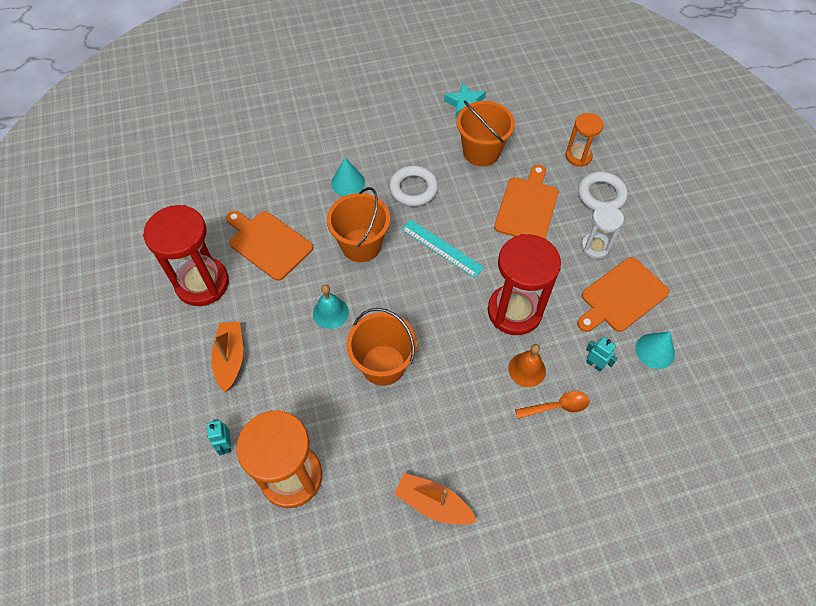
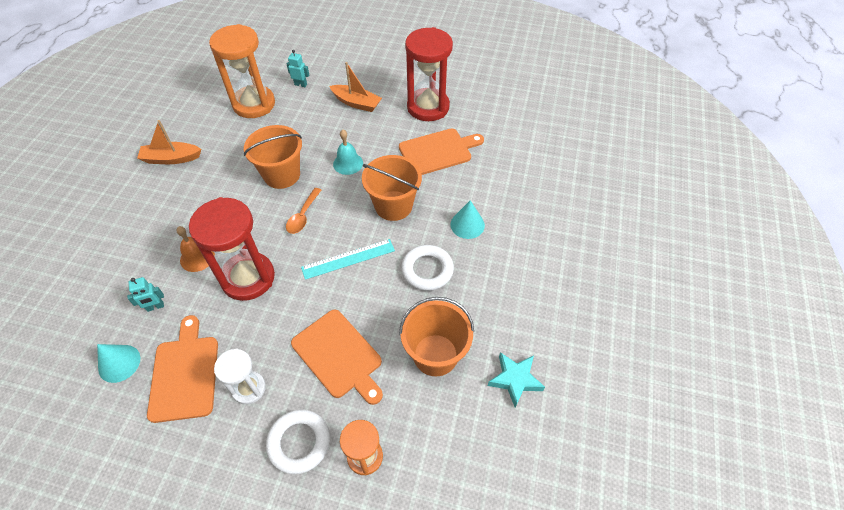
camera: 120 degrees right, 5 degrees down
orange boat [394,473,477,525] -> orange boat turned 150 degrees counterclockwise [137,120,201,164]
orange spoon [515,391,590,419] -> orange spoon moved to [286,188,321,234]

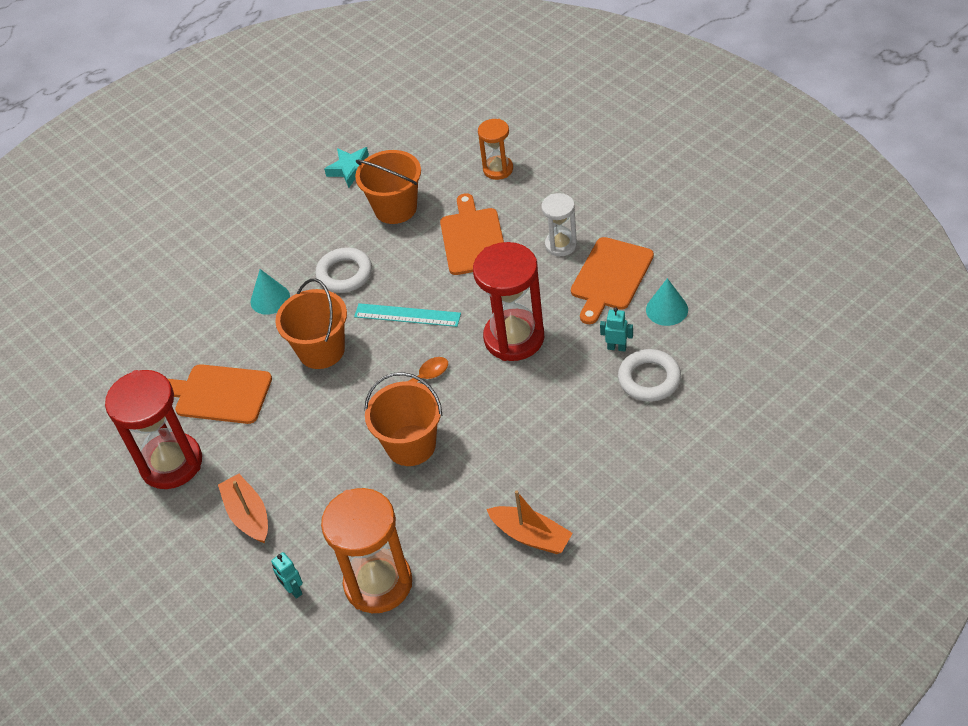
camera: 140 degrees left, 5 degrees down
orange bell [176,226,215,272] -> none
white ring [266,409,330,474] -> white ring moved to [618,349,681,401]
turquoise bell [333,130,363,175] -> none

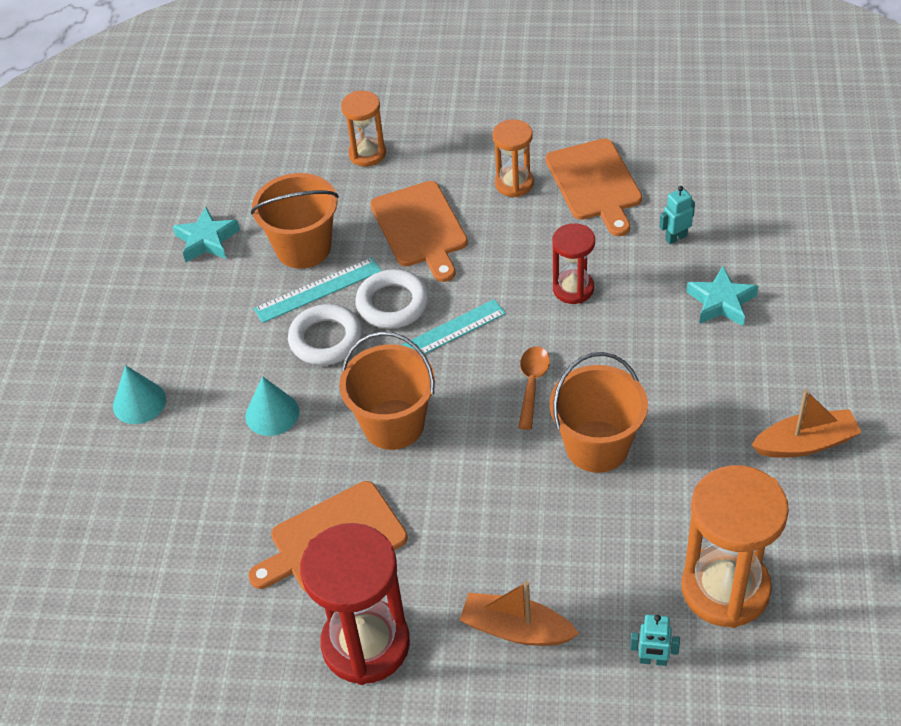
camera: 45 degrees left, 0 degrees up
orange cutting board [440,193,504,275] -> orange cutting board turned 150 degrees counterclockwise [370,181,468,282]
red hourglass [473,242,544,361] -> red hourglass [552,223,595,304], size x0.56
white hourglass [541,193,577,256] -> orange hourglass [493,119,534,197]
white ring [618,349,681,401] -> white ring moved to [355,269,429,329]
turquoise cone [646,278,688,326] -> turquoise cone moved to [113,365,166,424]
none -> turquoise ruler [254,257,381,323]
none -> turquoise star [687,266,758,326]

